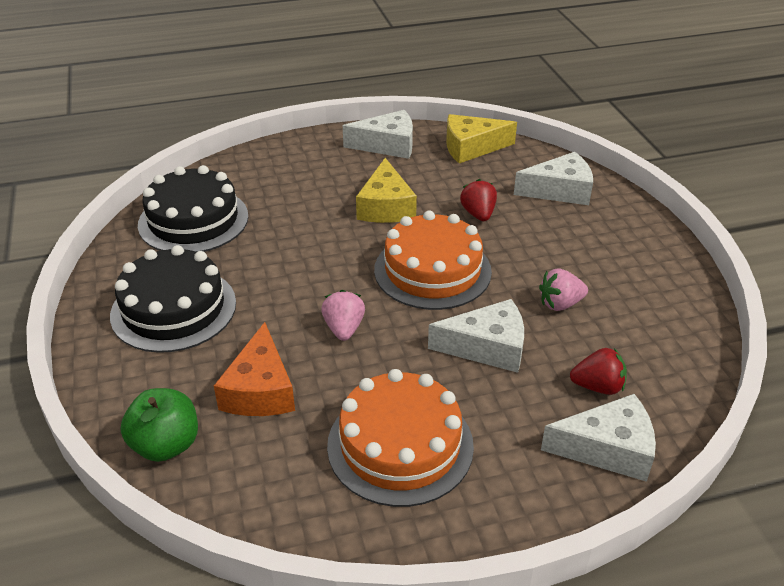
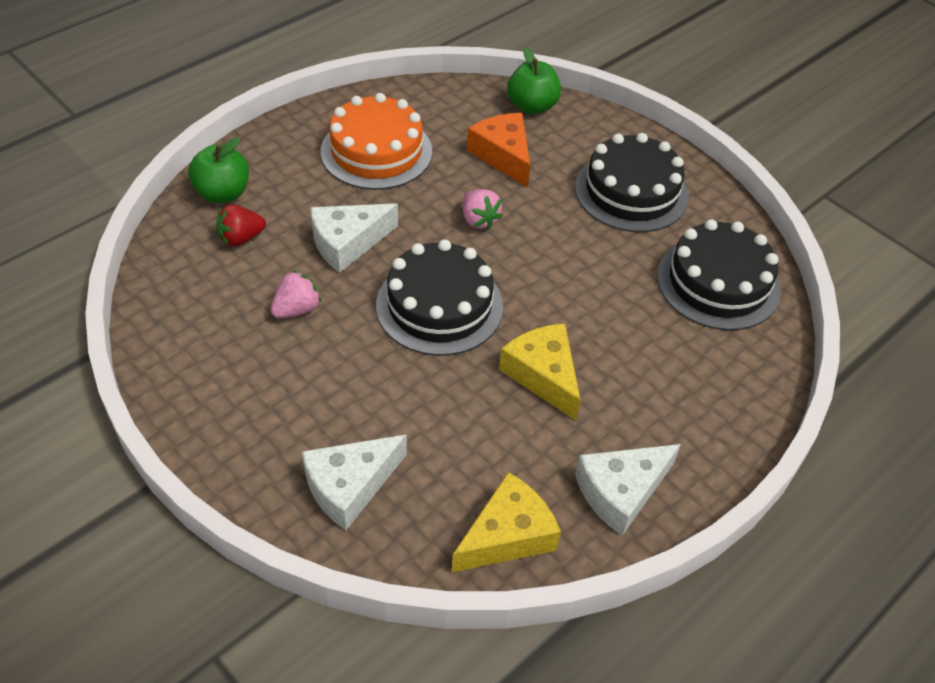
camera: 150 degrees right, 10 degrees up
orange cake [374,211,492,310] -> black cake [376,239,503,356]
red strawberry [460,179,497,221] -> none
white cheese [541,394,656,482] -> green apple [188,137,249,203]

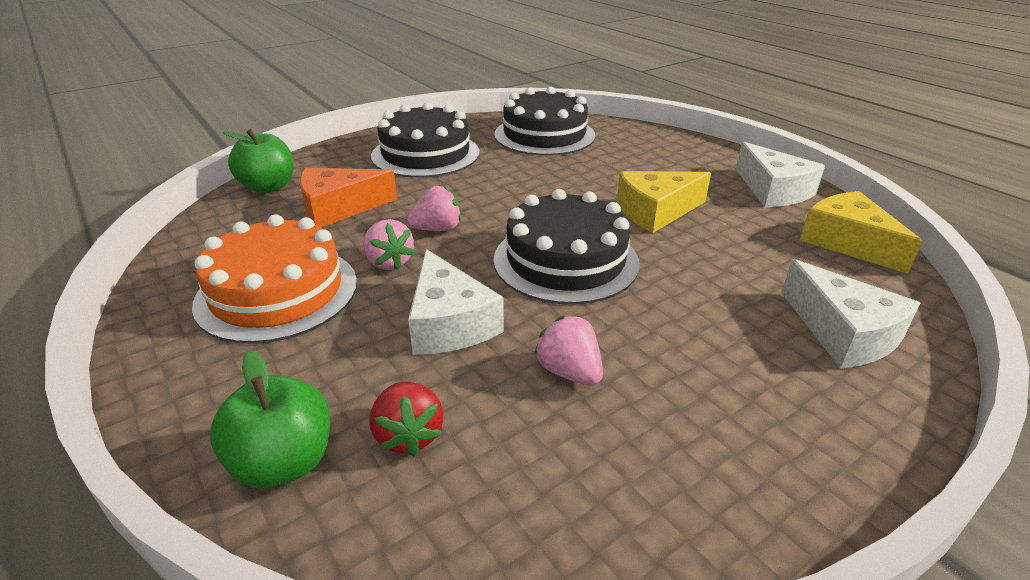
camera: 80 degrees left, 15 degrees down
none -> pink strawberry [363,219,415,270]

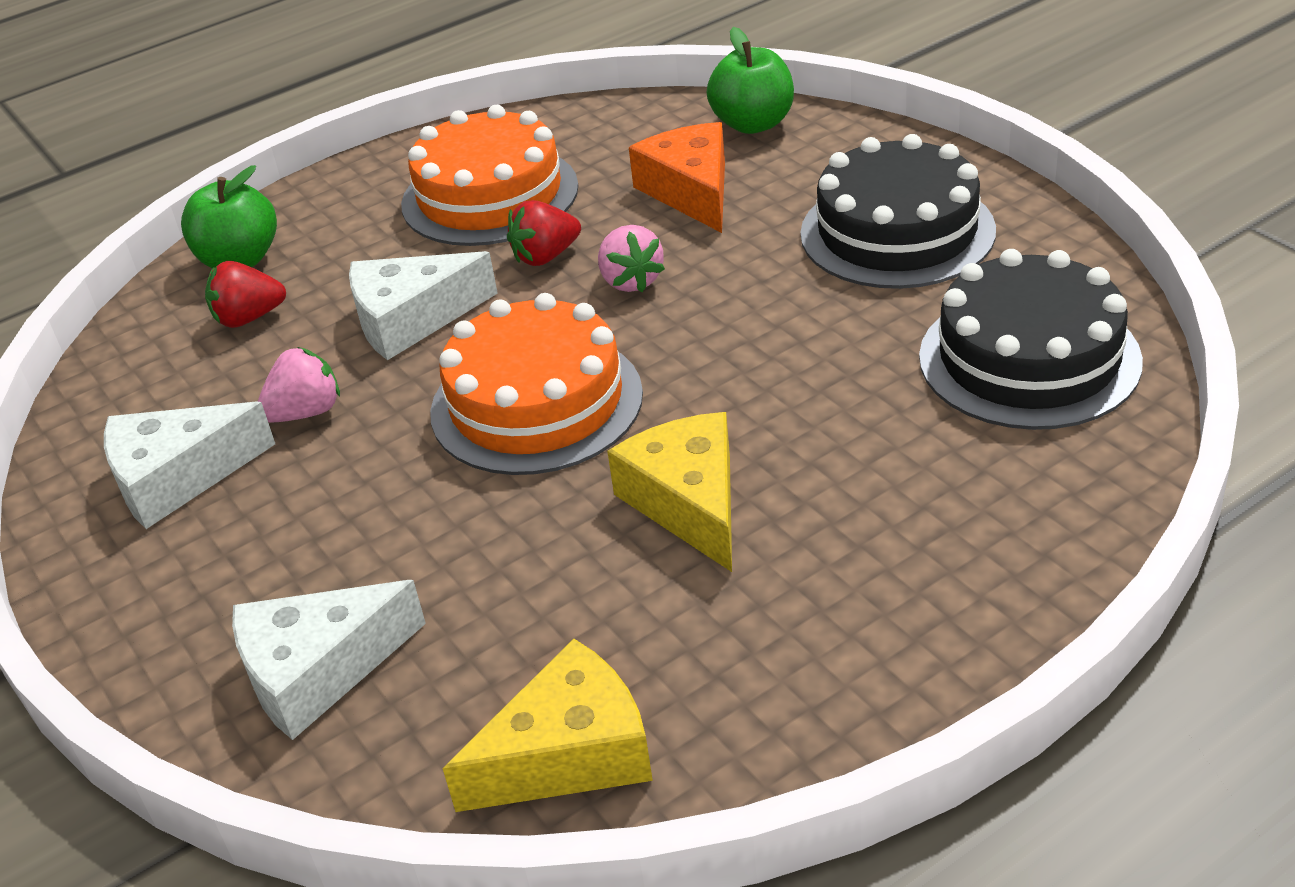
camera: 95 degrees right, 5 degrees up
pink strawberry [363,219,415,270] -> red strawberry [507,200,581,266]
black cake [494,189,640,304] -> orange cake [430,293,643,475]
white cheese [736,142,825,207] -> white cheese moved to [104,401,275,529]

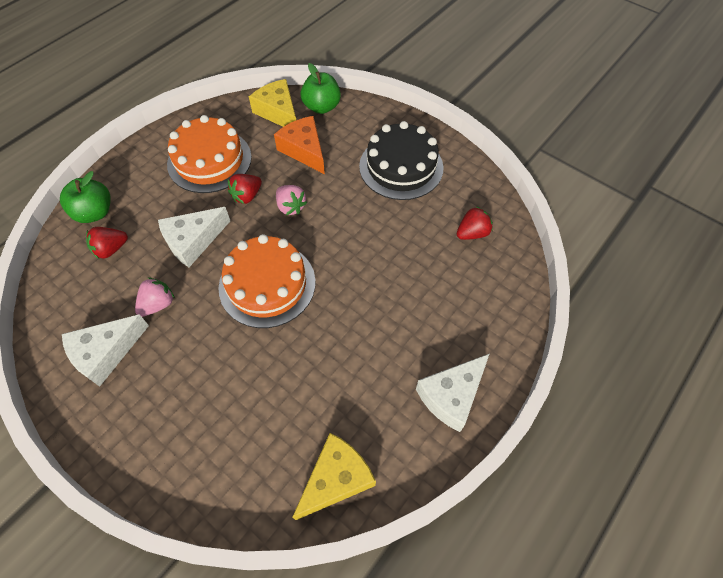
camera: 20 degrees left, 20 degrees up
white cheese [232,580,426,740] -> white cheese moved to [416,354,489,432]
yellow cheese [607,412,732,572] -> yellow cheese moved to [249,79,296,127]
black cake [919,249,1143,430] -> red strawberry [457,206,493,240]

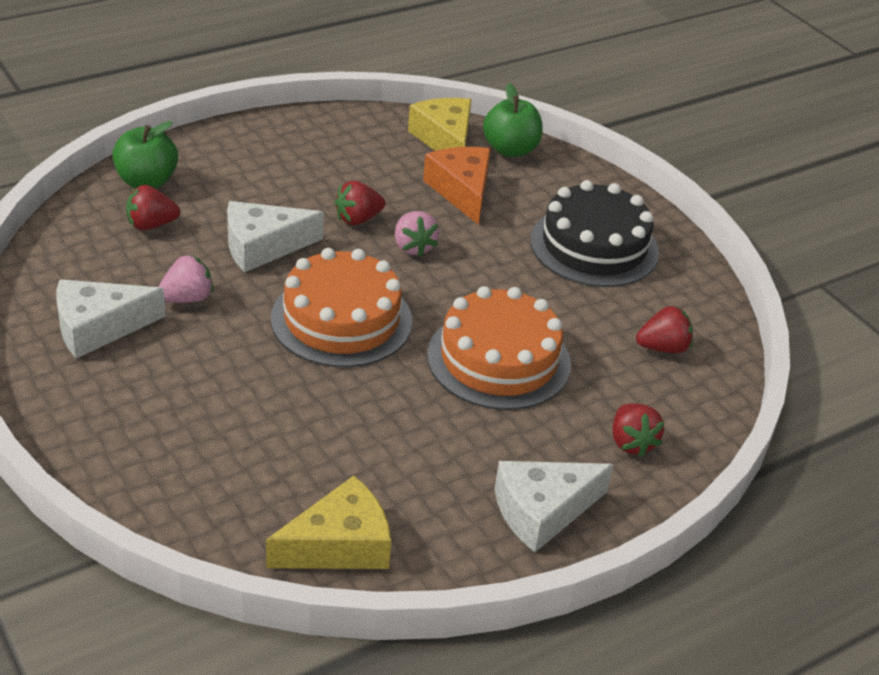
camera: 15 degrees right, 20 degrees down
orange cake [167,115,252,193] -> orange cake moved to [427,286,571,410]
none -> red strawberry [613,403,664,457]

